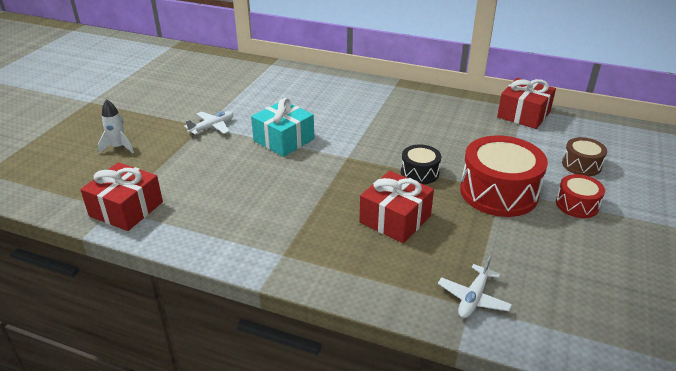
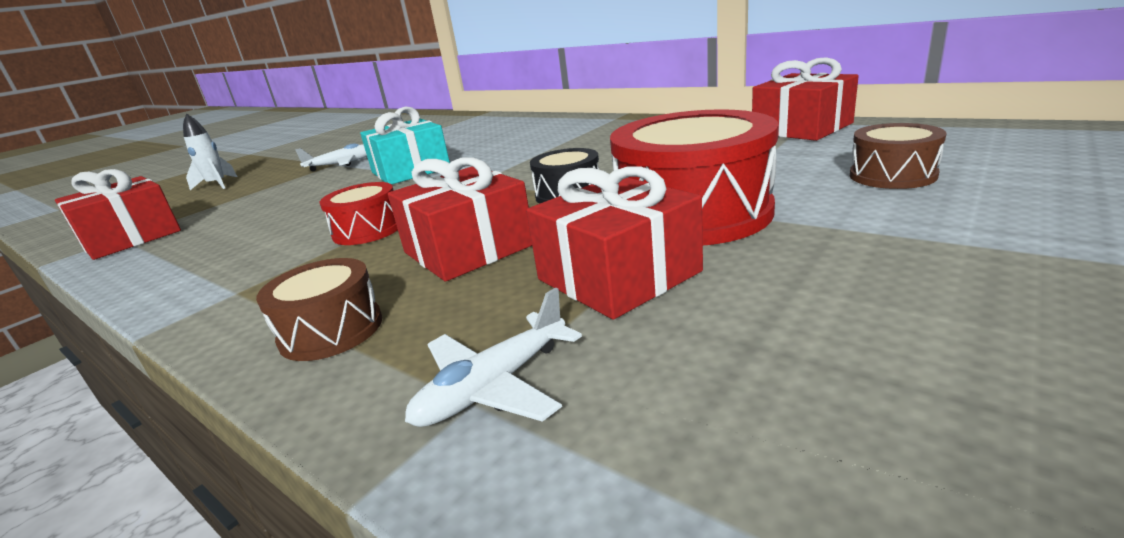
camera: 20 degrees right, 10 degrees down
red drum [556,174,605,218] -> red drum moved to [320,182,398,245]
none -> brown drum [256,258,382,361]
none -> red gift [526,166,703,320]

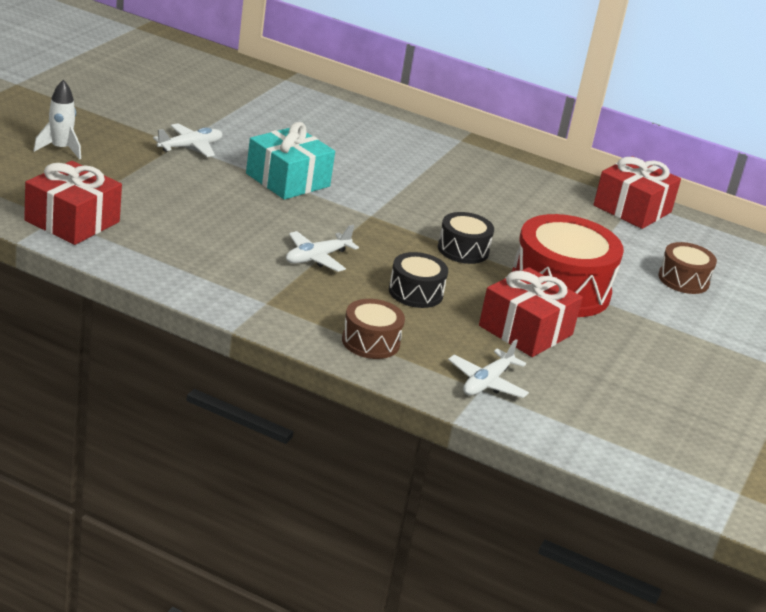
camera: 20 degrees left, 5 degrees up
red drum [320,182,398,245] -> white plane [286,225,359,272]
red gift [388,157,532,282] -> black drum [389,252,448,308]

